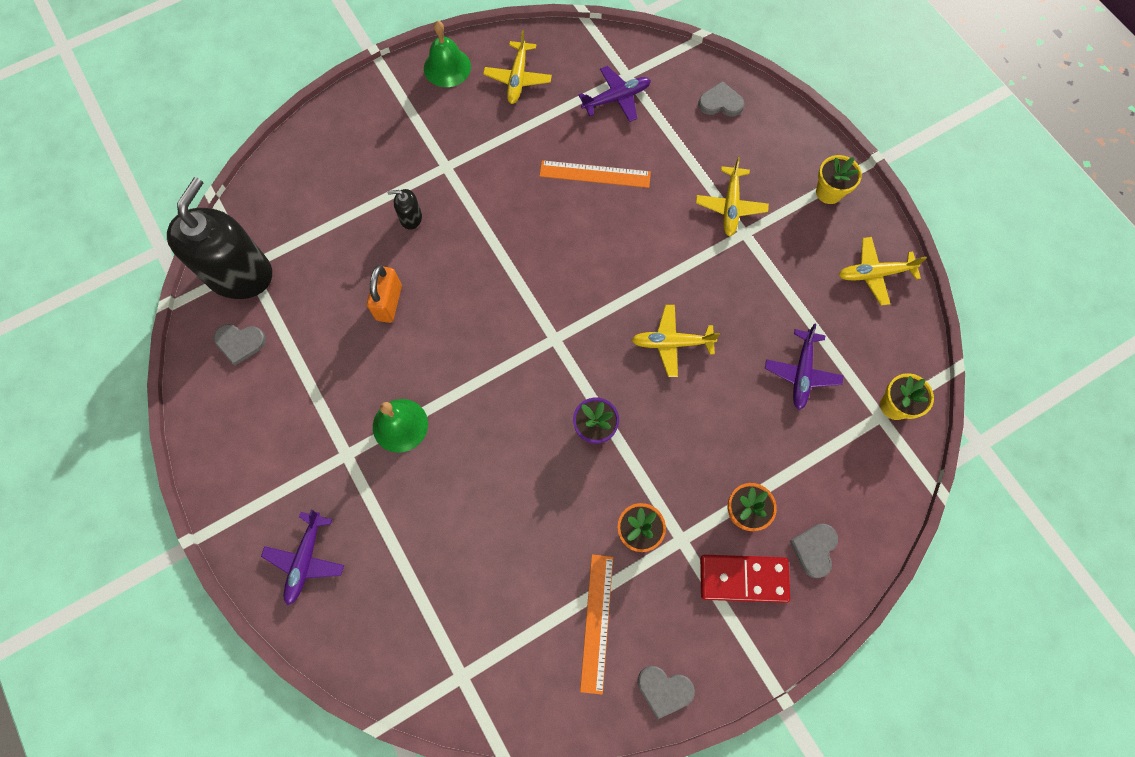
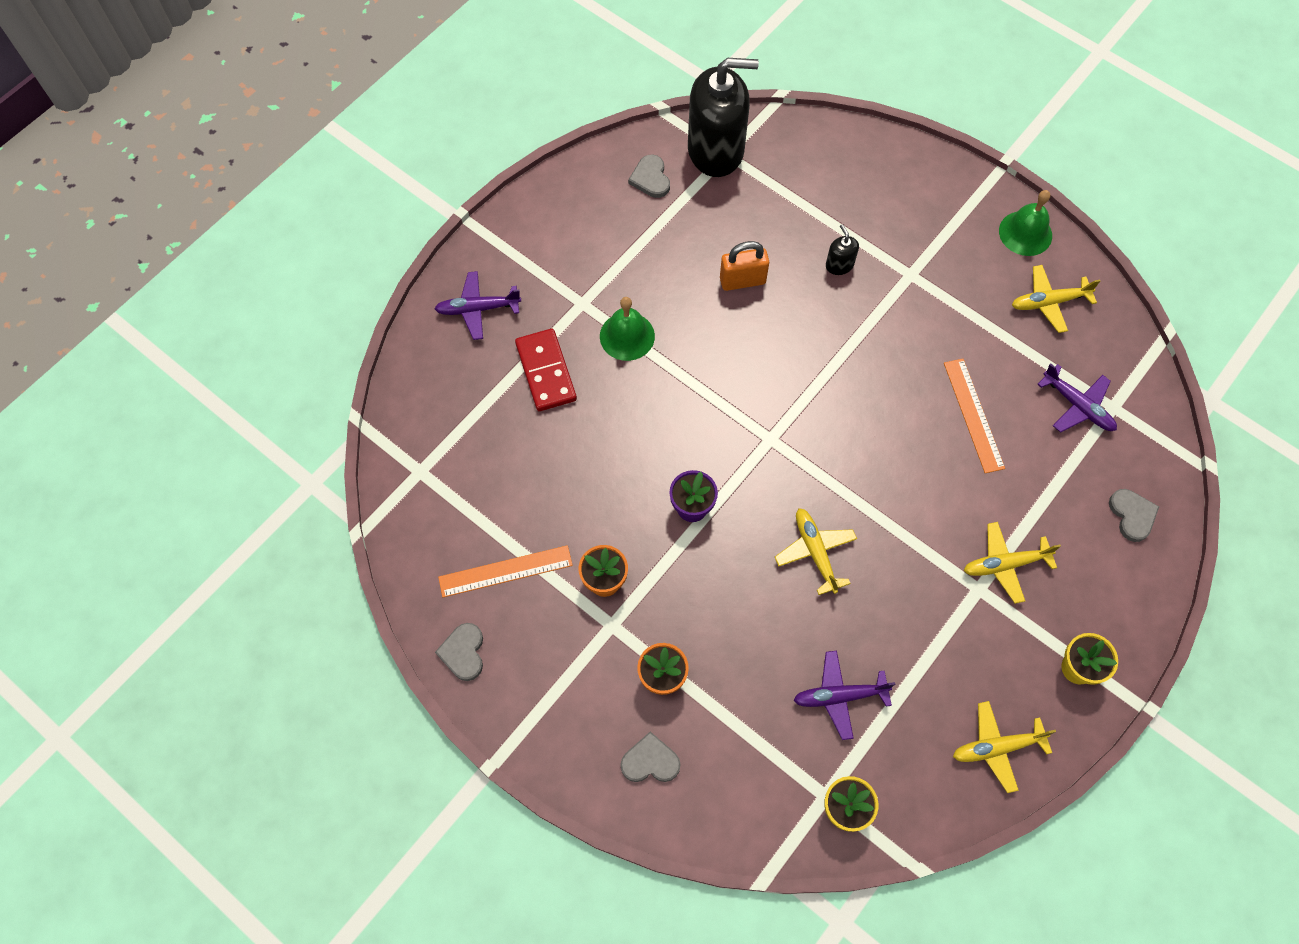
camera: 70 degrees right, 5 degrees down
red domino [700,555,790,603] -> red domino moved to [515,329,577,411]
yellow plane [839,237,927,306] -> yellow plane turned 75 degrees counterclockwise [953,701,1056,793]

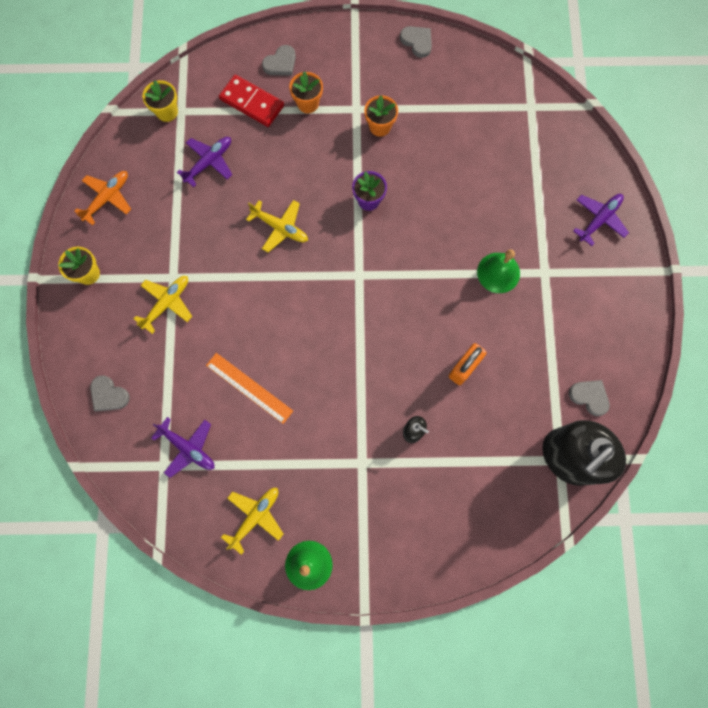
camera: 140 degrees right, 10 degrees up
orange ruler [438,545,573,597] -> none
red domino [515,329,577,411] -> red domino moved to [219,75,284,127]
yellow plane [953,701,1056,793] -> orange plane [74,171,131,225]
purple plane [1037,364,1117,433] -> purple plane turned 150 degrees counterclockwise [151,417,214,478]

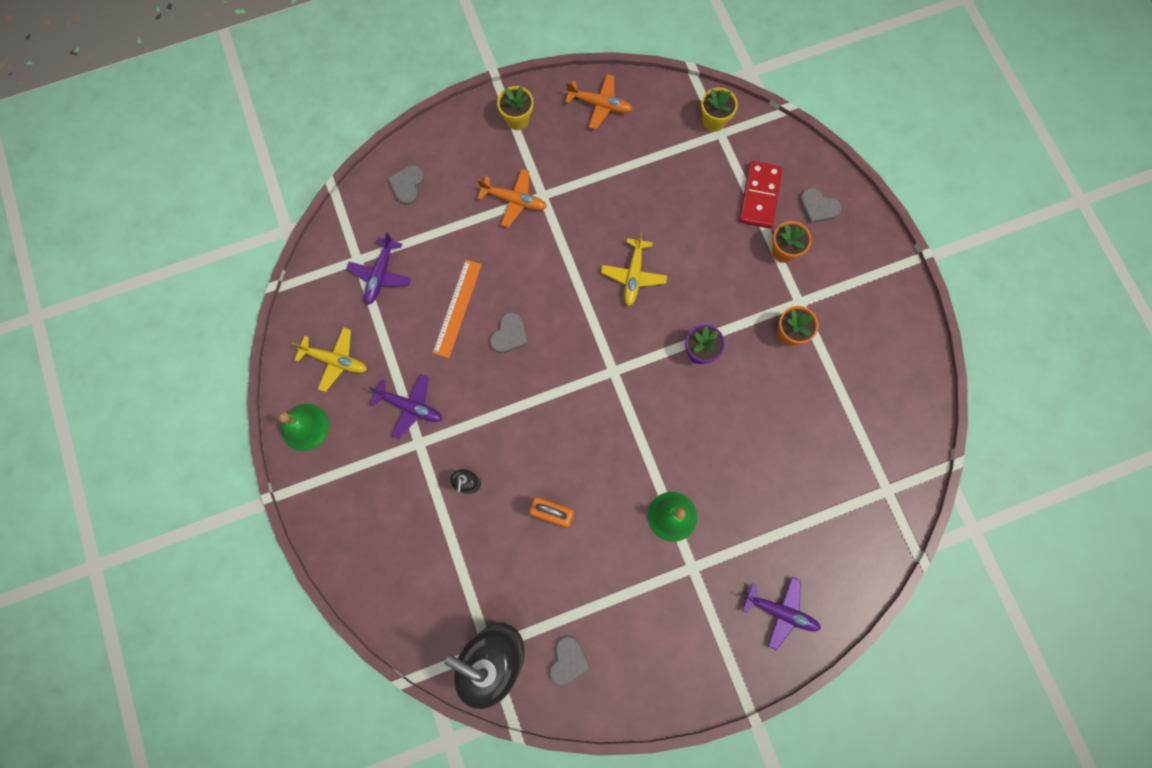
camera: 70 degrees right, 0 degrees up
yellow plane [134,276,192,334] -> orange plane [477,169,547,228]
purple plane [177,137,232,187] -> purple plane moved to [369,374,443,439]
grey heart [400,26,432,58] -> grey heart moved to [490,312,528,353]

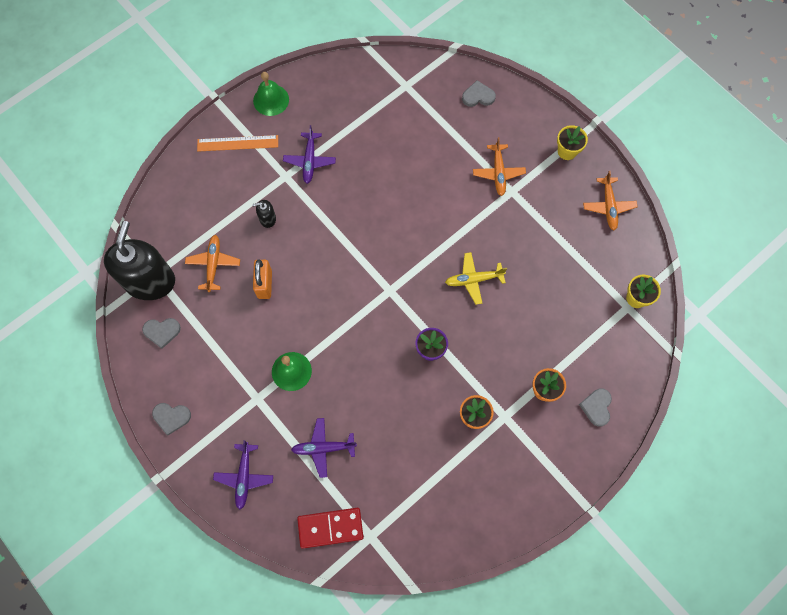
camera: 70 degrees right, 5 degrees down
yellow plane [292,327,367,392] -> none
purple plane [346,232,411,305] -> purple plane moved to [291,418,357,478]
orange ruler [433,260,482,358] -> orange ruler moved to [197,135,278,151]
grey heart [490,312,528,353] -> grey heart moved to [152,403,191,436]
red domino [739,161,783,229] -> red domino moved to [297,508,363,549]
none -> orange plane [185,235,240,292]

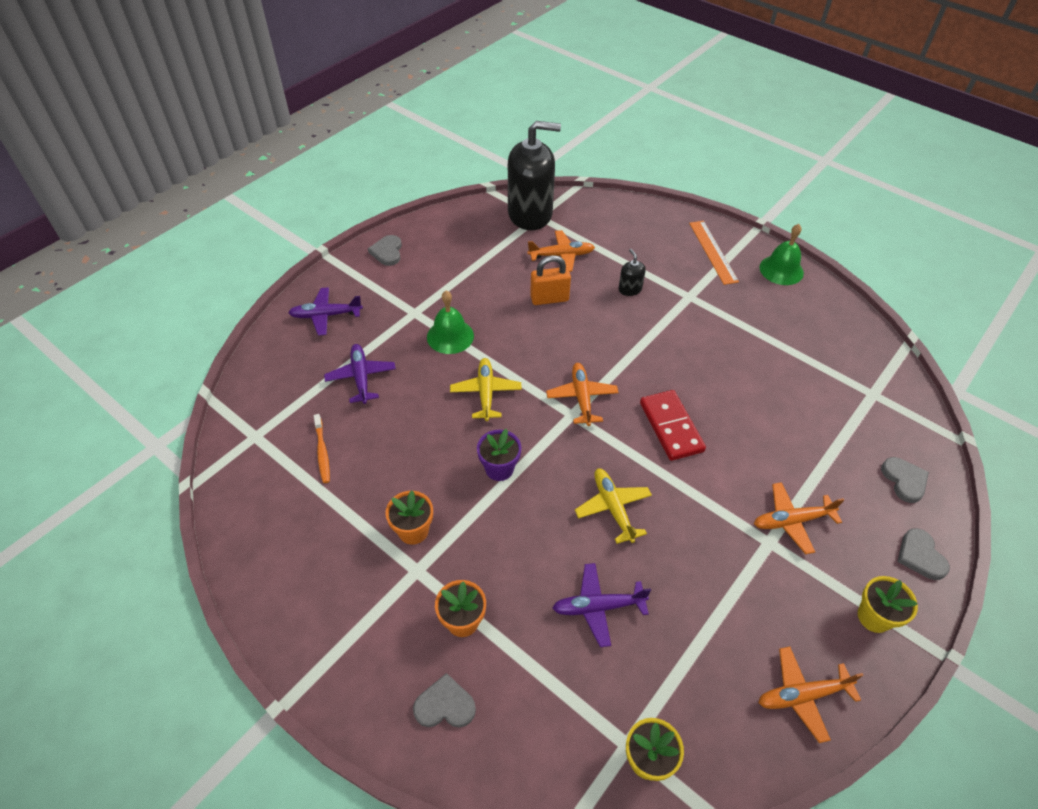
camera: 80 degrees right, 20 degrees down
grey heart [142,318,181,349] -> grey heart moved to [897,528,950,580]
purple plane [283,125,336,184] -> purple plane moved to [553,563,651,647]
red domino [297,508,363,549] -> red domino moved to [640,390,706,461]
none -> orange toothbrush [314,414,330,483]
none -> yellow plane [450,358,522,421]
none -> orange plane [546,363,618,426]

